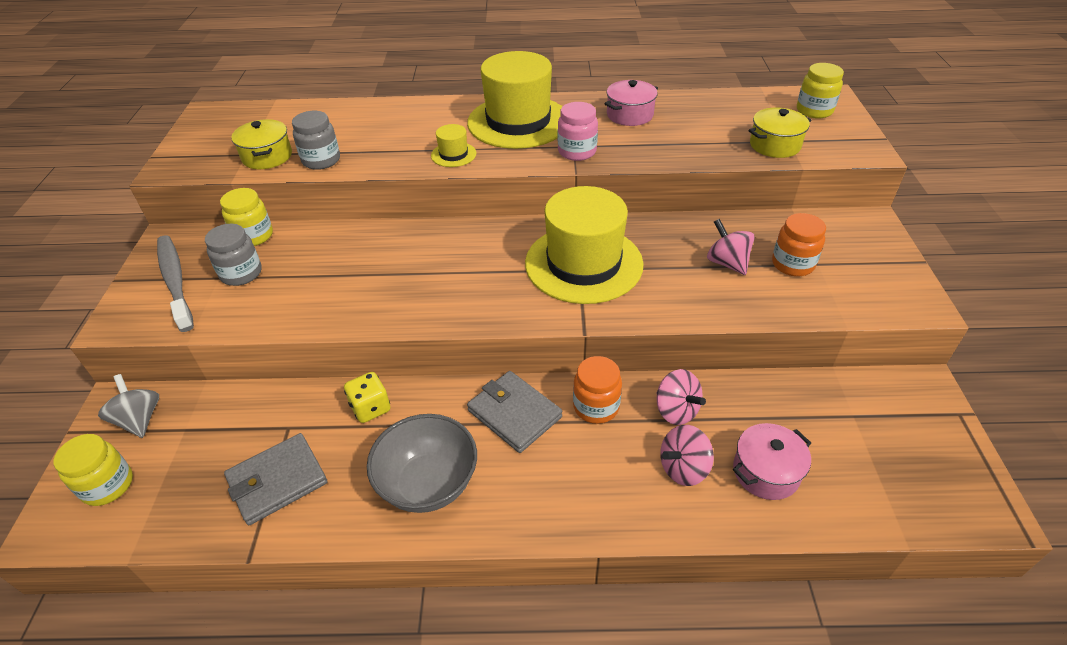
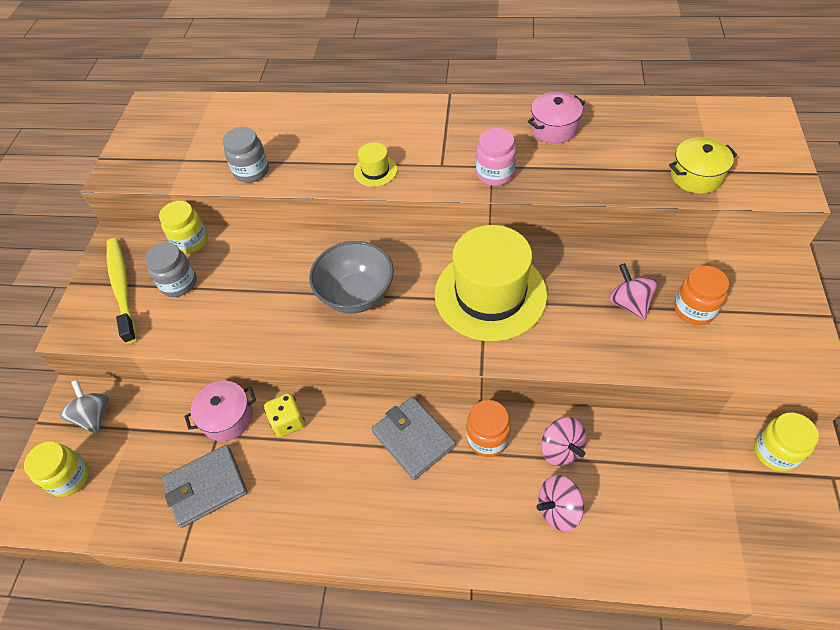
camera: 10 degrees right, 10 degrees up
grey toothbrush [157,235,194,332] -> yellow toothbrush [107,238,137,344]
yellow pot [231,119,292,169] -> none
grey bowl [367,414,477,513] -> grey bowl moved to [309,241,394,314]
yellow hat [467,51,562,149] -> none
pink pot [733,423,811,500] -> pink pot moved to [184,381,256,441]
yellow jar [797,63,844,118] -> yellow jar moved to [754,413,819,472]

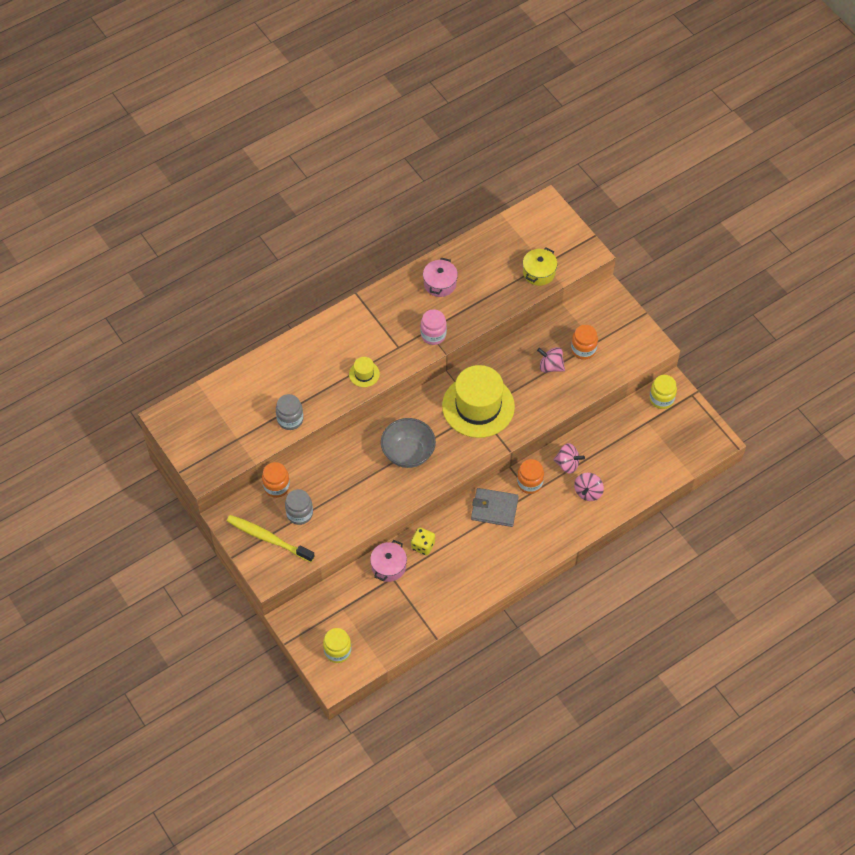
camera: 45 degrees left, 5 degrees up
grey spinning top [60,380,110,435] -> none
yellow jar [159,201,208,254] -> orange jar [262,462,290,498]
grey wallet [162,445,247,528] -> none

